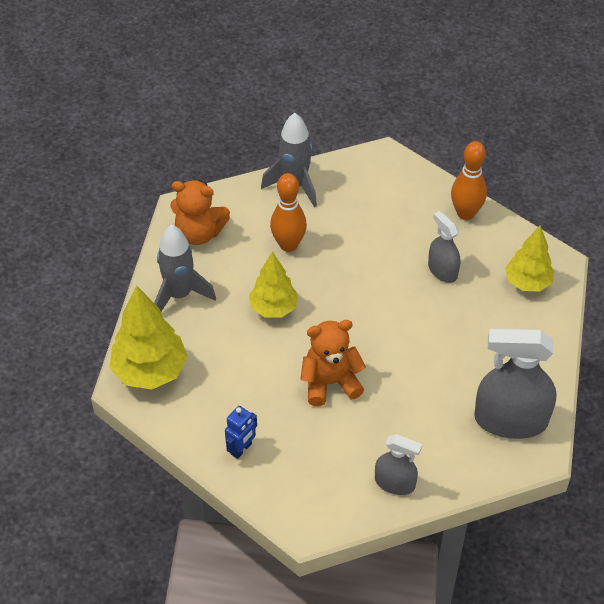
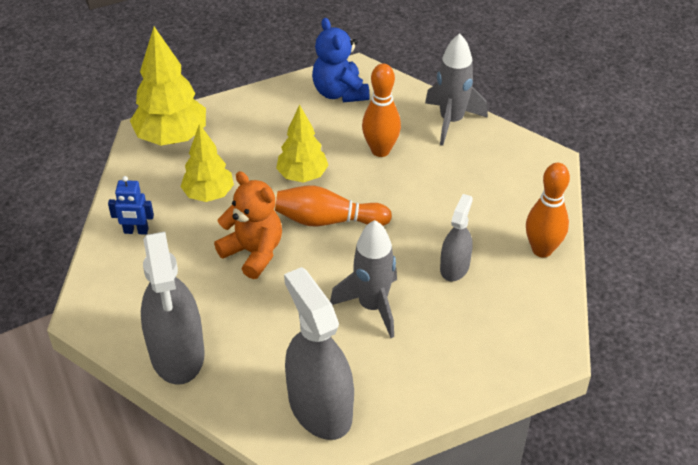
camera: 55 degrees right, 5 degrees down
grey rocket [154,225,216,311] -> grey rocket moved to [330,220,397,338]
orange teddy bear [170,180,230,245] -> blue teddy bear [312,18,369,102]
grey spray bottle [375,434,422,495] -> grey spray bottle [141,231,205,385], size x1.82
yellow tree [505,226,554,292] -> yellow tree moved to [180,123,234,202]
none -> orange bowling pin [275,185,392,227]

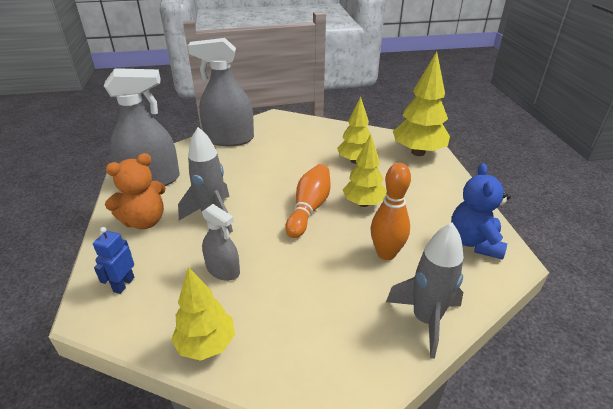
camera: 105 degrees right, 10 degrees down
blue robot [108,176,154,235] -> blue robot moved to [93,227,134,294]
orange teddy bear [214,171,282,279] -> orange teddy bear moved to [105,153,166,229]
blue teddy bear [312,18,369,102] -> blue teddy bear turned 75 degrees counterclockwise [451,163,511,260]
orange bowling pin [526,163,570,258] -> yellow tree [171,267,235,361]

